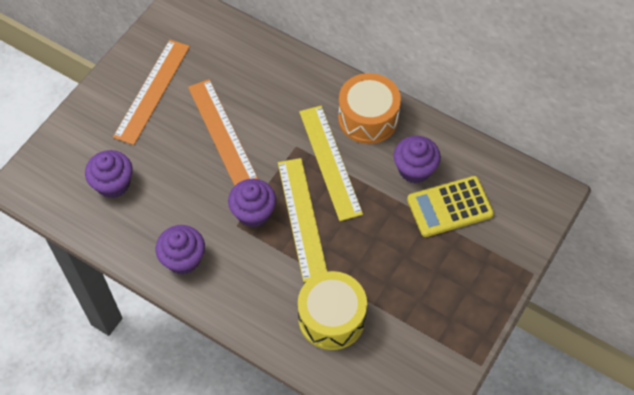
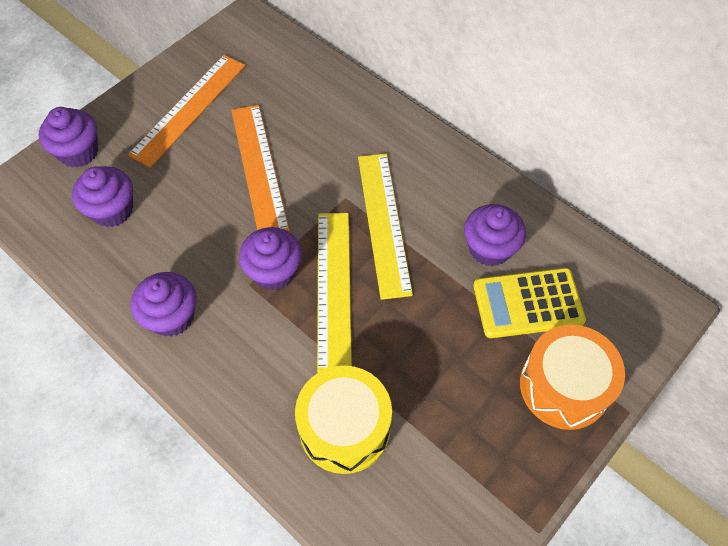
camera: 10 degrees right, 0 degrees up
orange drum [338,73,401,144] -> orange drum moved to [520,325,625,430]
none -> purple cupcake [39,107,98,167]

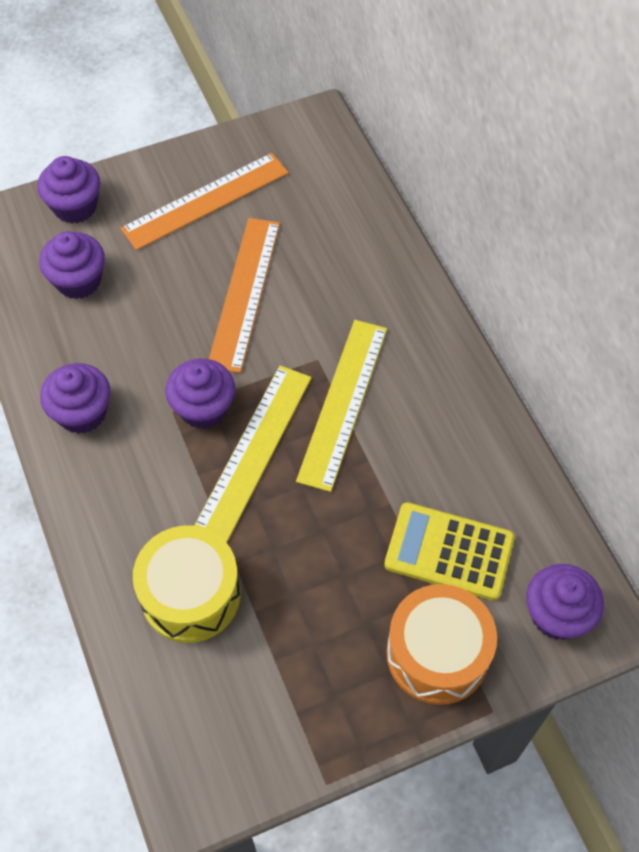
camera: 25 degrees right, 0 degrees up
purple cupcake [464,204,526,266] -> purple cupcake moved to [526,564,604,640]

